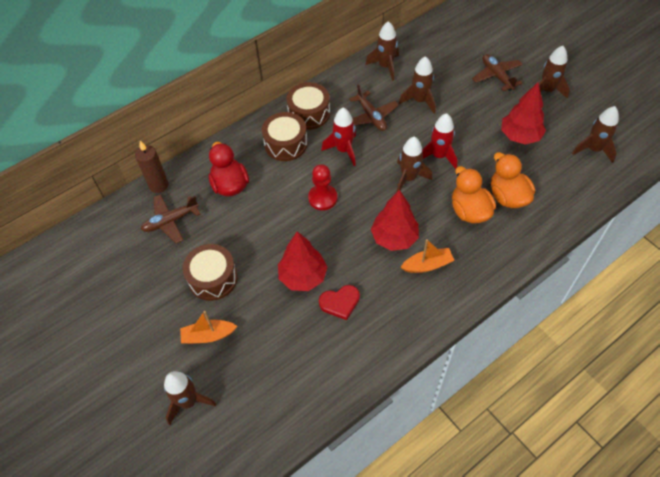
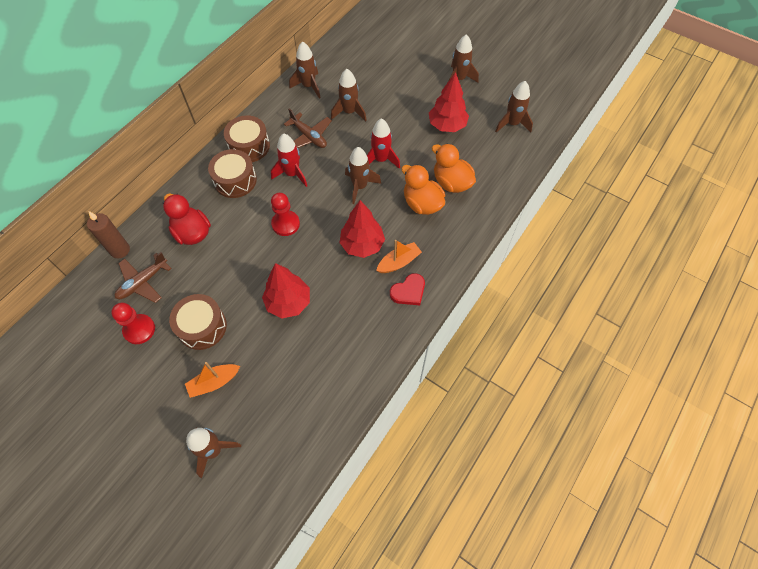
camera: 20 degrees left, 5 degrees up
red heart [319,285,360,320] -> red heart moved to [390,273,425,305]
brown plane [472,54,523,91] -> none
none -> red pawn [111,303,155,344]

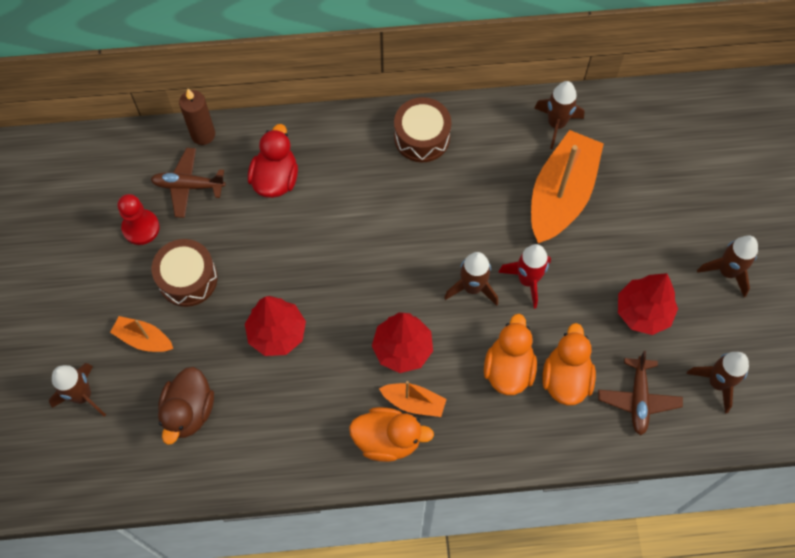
camera: 50 degrees right, 5 degrees up
brown drum [208,149,257,198] -> none
red rocket [271,133,307,187] -> none
red pawn [271,193,300,236] -> none
brown plane [284,108,332,148] -> brown plane moved to [598,351,683,435]
brown rocket [331,69,367,122] -> orange boat [531,130,604,243]
red heart [390,273,425,305] -> orange duck [349,407,434,462]
none -> brown duck [158,367,214,445]

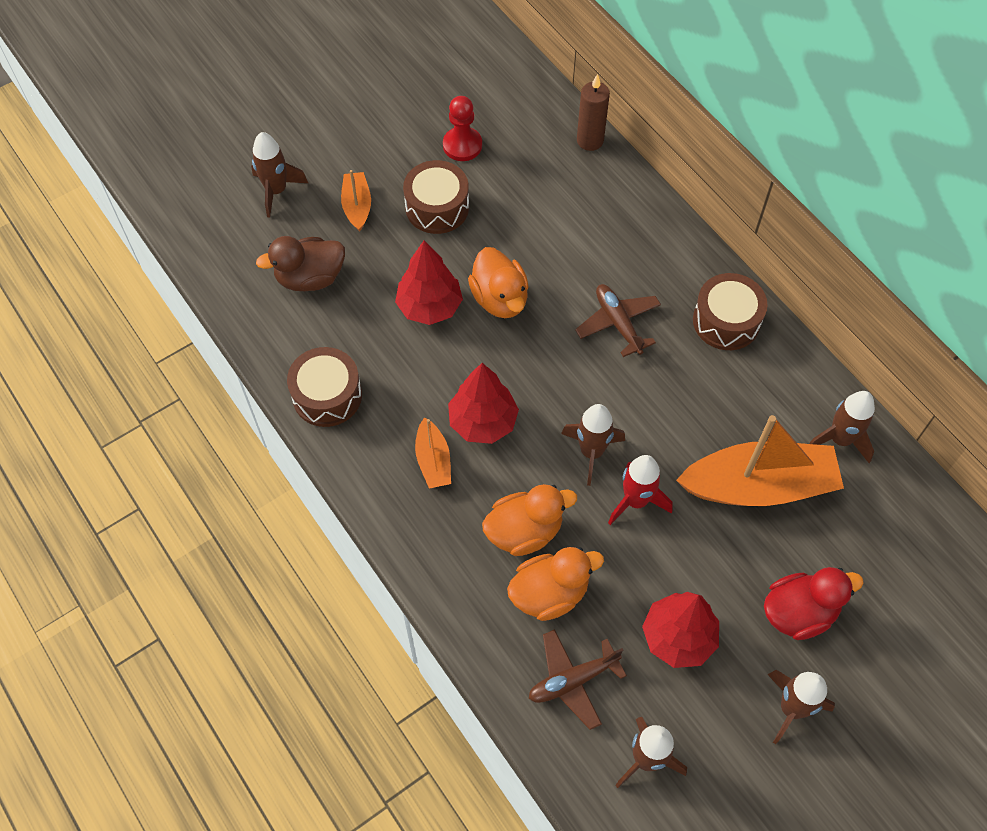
camera: 60 degrees right, 5 degrees down
brown plane [150,148,226,218] -> brown plane moved to [575,284,661,357]
red duck [248,124,298,198] -> red duck moved to [764,567,864,640]
orange duck [349,407,434,462] -> orange duck moved to [468,247,529,318]
none -> brown drum [287,347,362,427]

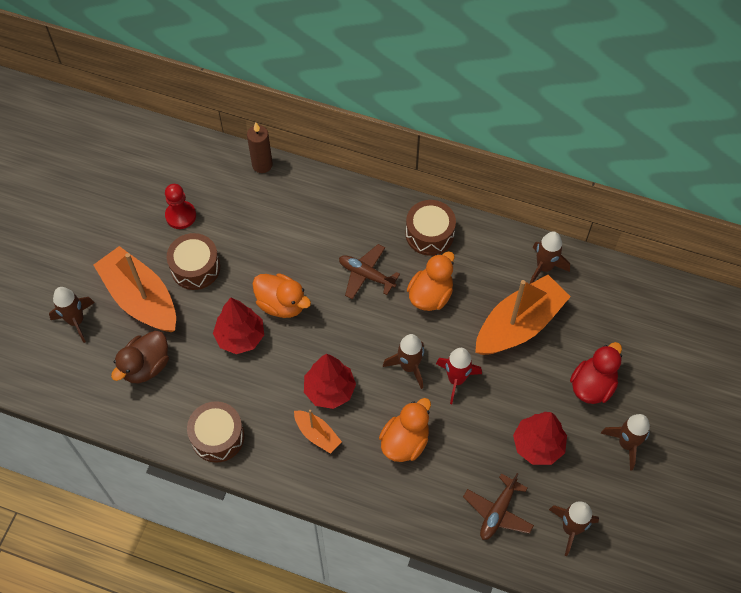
camera: 35 degrees left, 0 degrees up
orange boat [341,170,371,231] -> orange boat [94,246,176,332], size x2.06
orange duck [507,547,604,621] -> orange duck moved to [407,251,455,311]

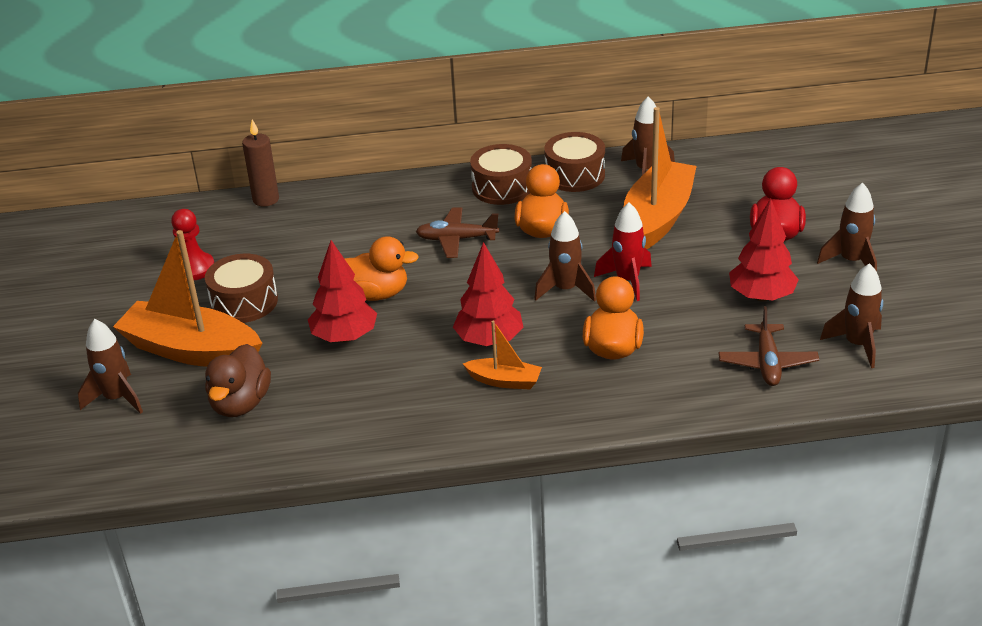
camera: 25 degrees left, 25 degrees down
brown drum [187,401,245,463] -> brown drum moved to [544,132,605,192]

